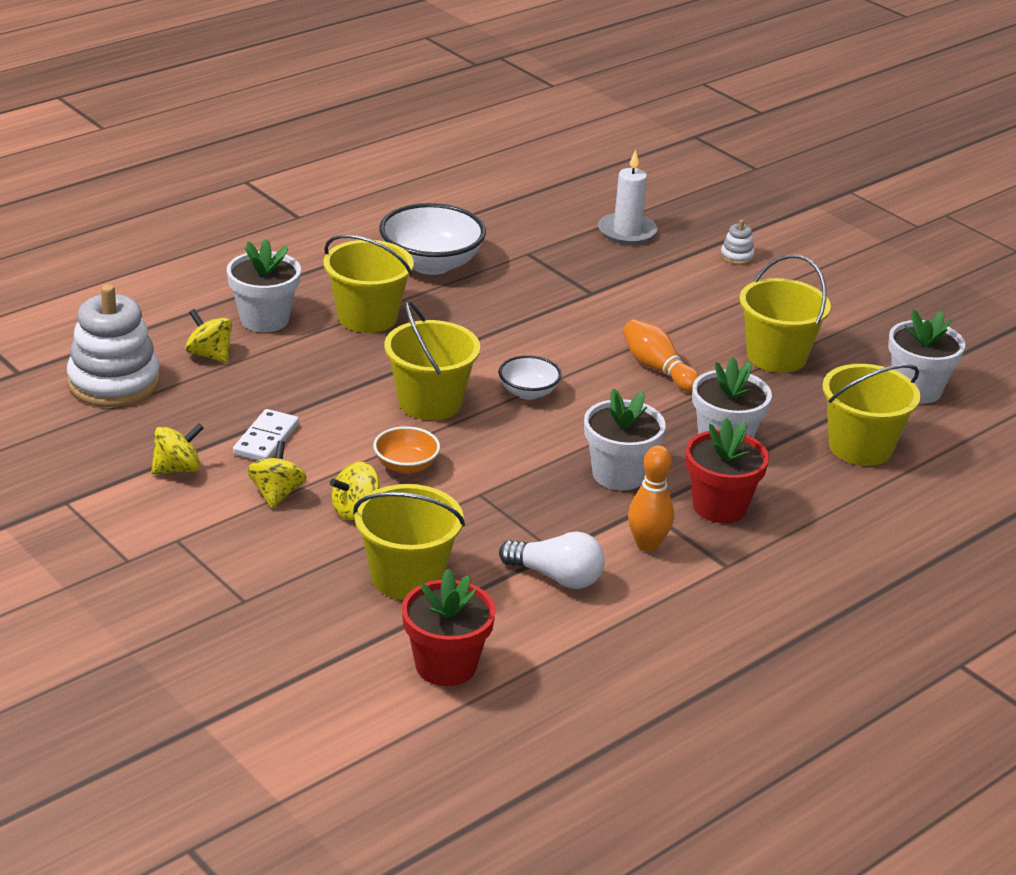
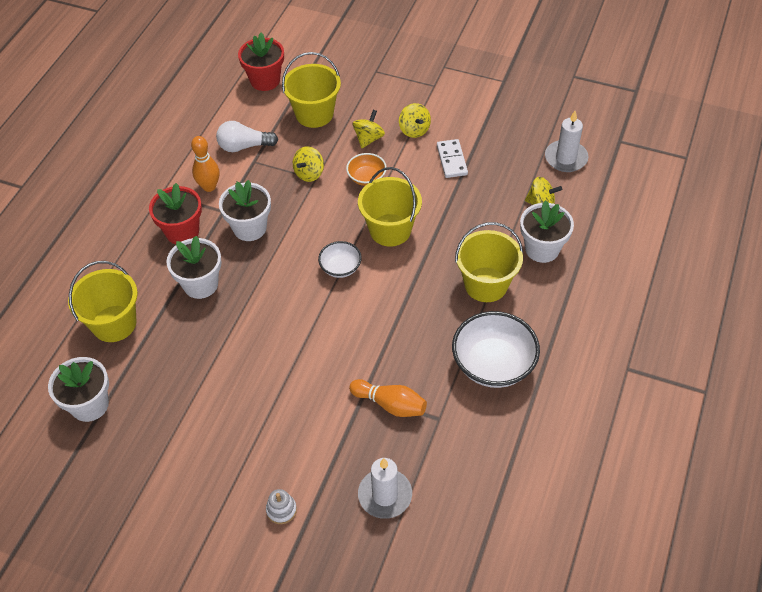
camera: 155 degrees right, 20 degrees up
white stacking toy [67,284,160,407] -> white candle [545,111,588,172]
yellow spinning top [151,423,204,475] -> yellow spinning top moved to [293,146,324,182]
orange bowling pin [623,319,699,392] -> orange bowling pin moved to [349,379,427,417]
yellow bucket [739,255,831,373] -> none

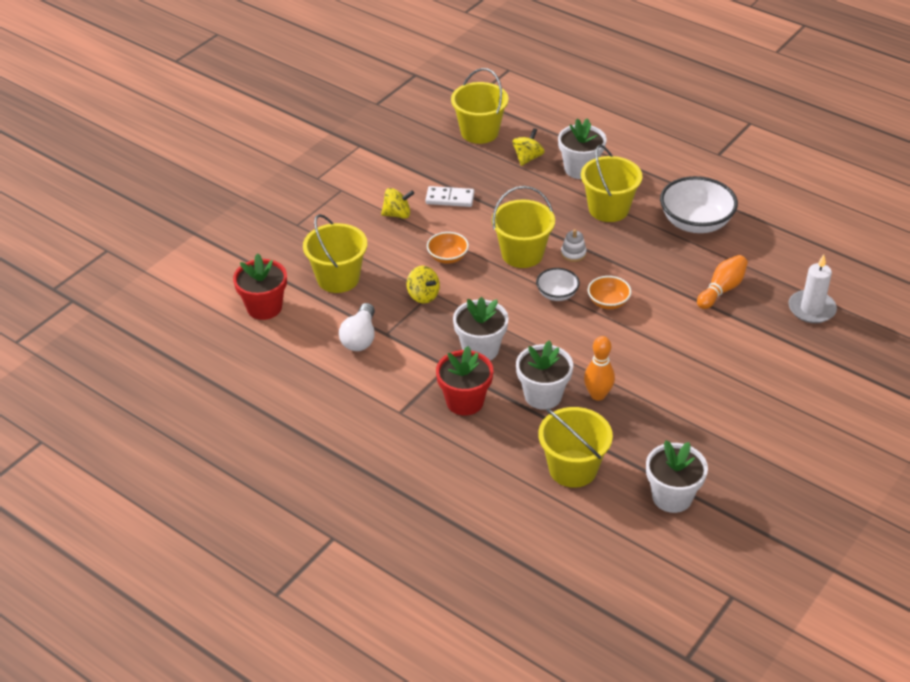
camera: 75 degrees left, 10 degrees down
orange bowling pin [191,136,220,192] -> orange bowling pin moved to [584,336,615,401]
white stacking toy [266,489,297,524] -> white stacking toy moved to [561,229,587,262]
yellow spinning top [353,110,385,148] -> none
white candle [545,111,588,172] -> yellow bucket [451,68,509,144]
none -> orange bowl [588,276,631,309]

